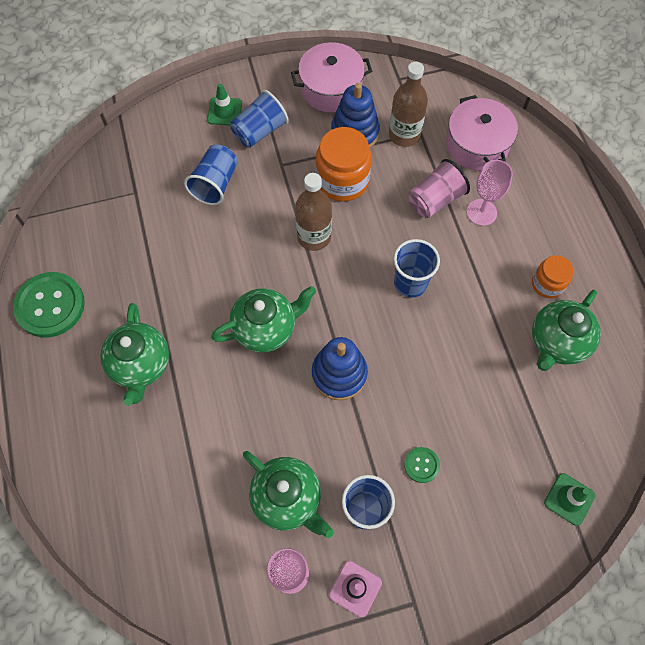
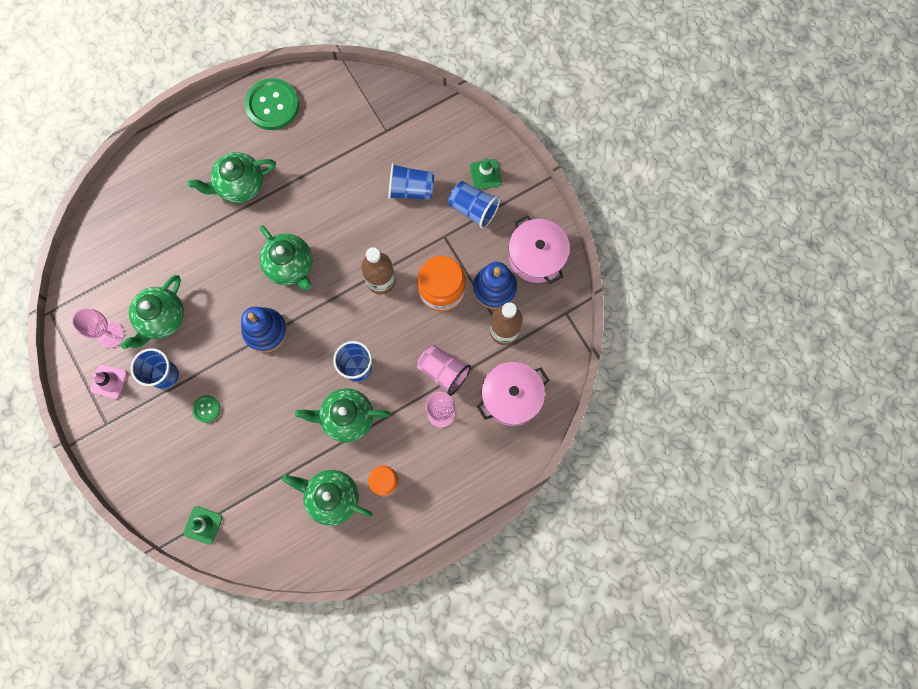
camera: 75 degrees right, 10 degrees up
none -> green teapot [295,388,390,443]

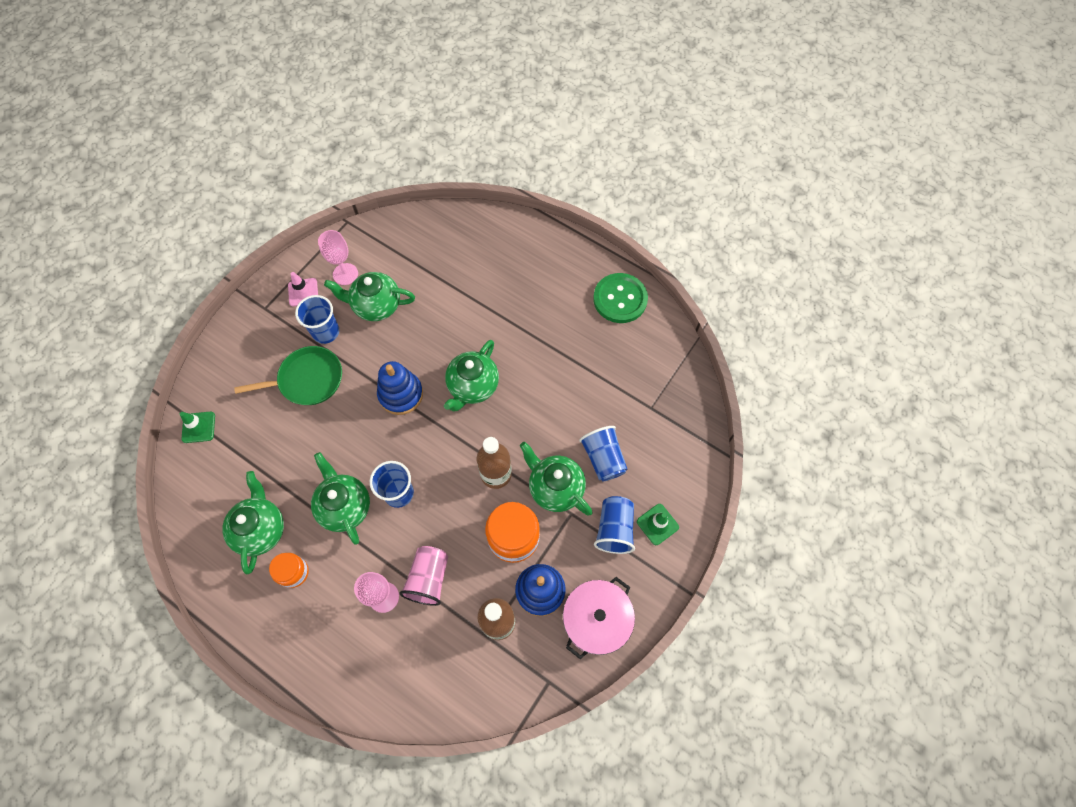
camera: 65 degrees right, 10 degrees down
green teapot [188,152,276,203] -> green teapot moved to [520,442,593,516]
green button [192,395,220,423] -> green pan [234,346,342,405]
pink pot [477,362,549,426] -> none

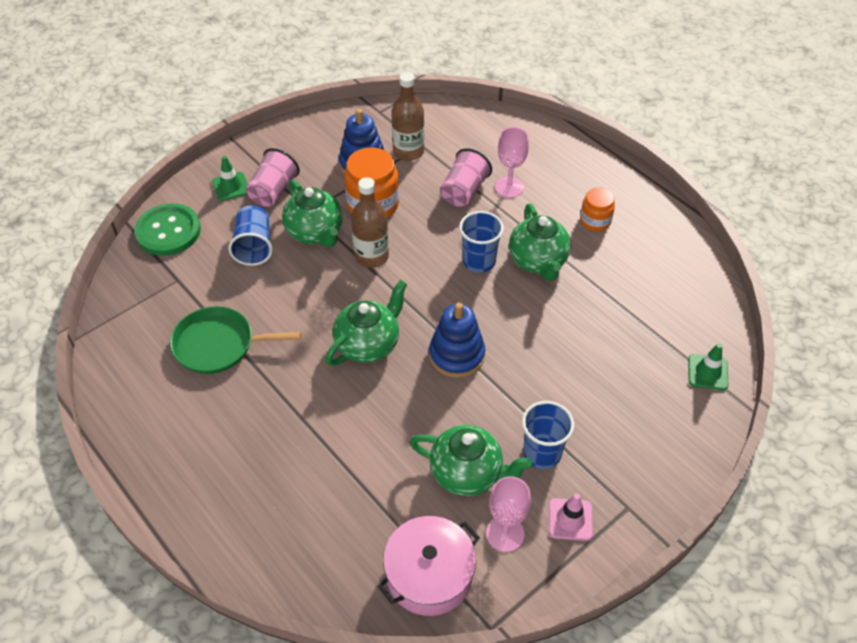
camera: 165 degrees left, 15 degrees down
green teapot [222,471,284,574] -> none
green pan [234,346,342,405] -> green pan moved to [170,306,301,374]
pink pot [563,577,635,659] -> pink pot moved to [378,516,480,616]
green button [593,273,648,323] -> green button moved to [134,204,201,256]
blue cup [594,496,635,554] -> pink cup [246,148,300,207]

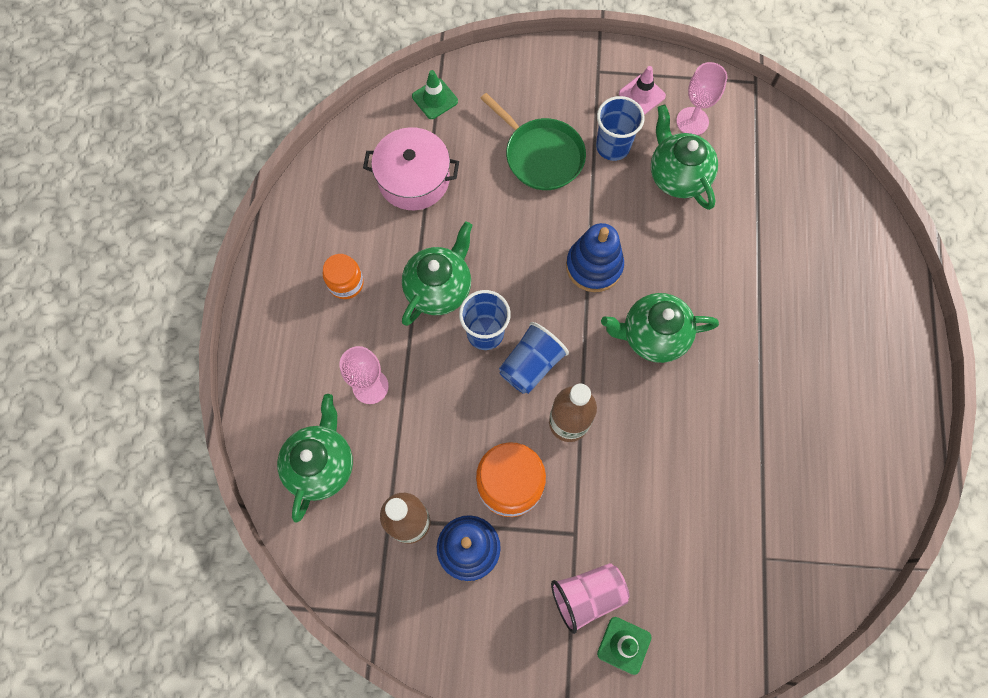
camera: 135 degrees left, 20 degrees up
green button [134,204,201,256] -> none
green pan [170,306,301,374] -> green pan moved to [480,93,586,190]
blue cup [228,205,273,266] -> blue cup moved to [499,322,569,394]
green teapot [282,180,343,248] -> green teapot moved to [277,394,353,523]
pink pot [378,516,480,616] -> pink pot moved to [363,127,459,210]
pink cup [440,148,492,207] -> none

